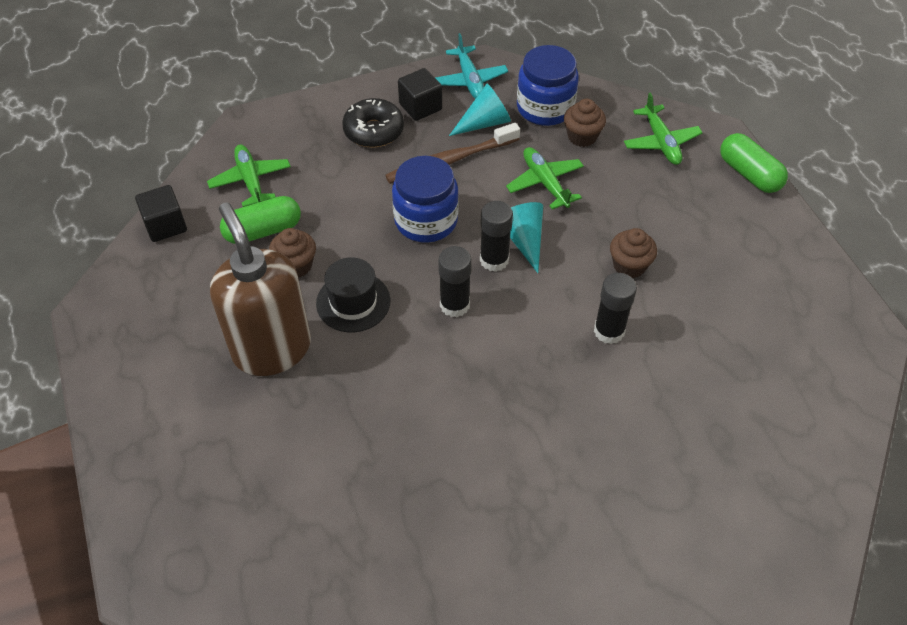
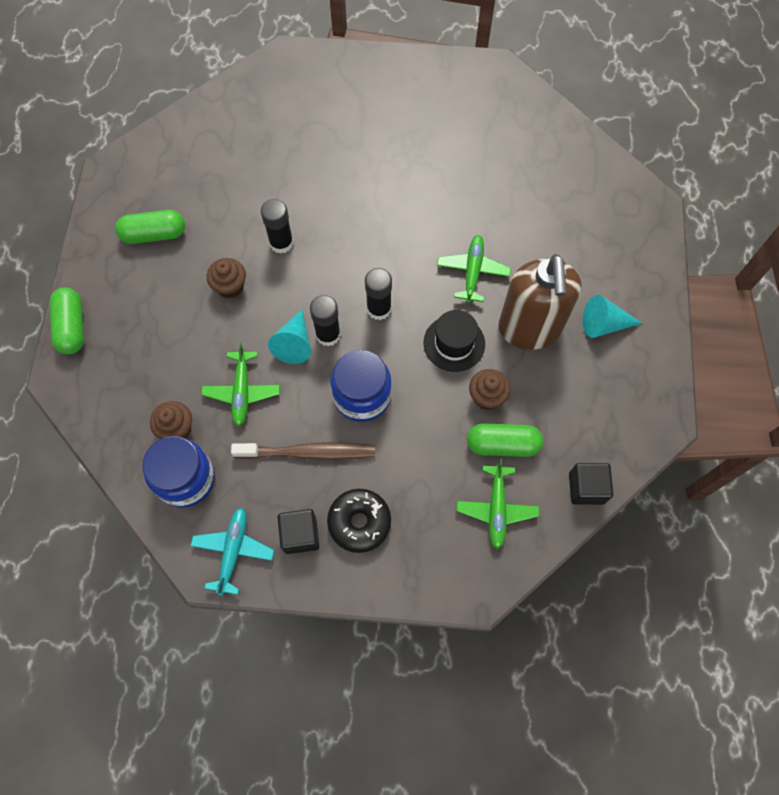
camera: 155 degrees left, 15 degrees up
turquoise cone [449,84,511,136] -> turquoise cone moved to [583,295,643,338]
green plane [624,92,703,165] -> green plane moved to [437,235,511,303]
none -> green capsule [115,210,185,244]

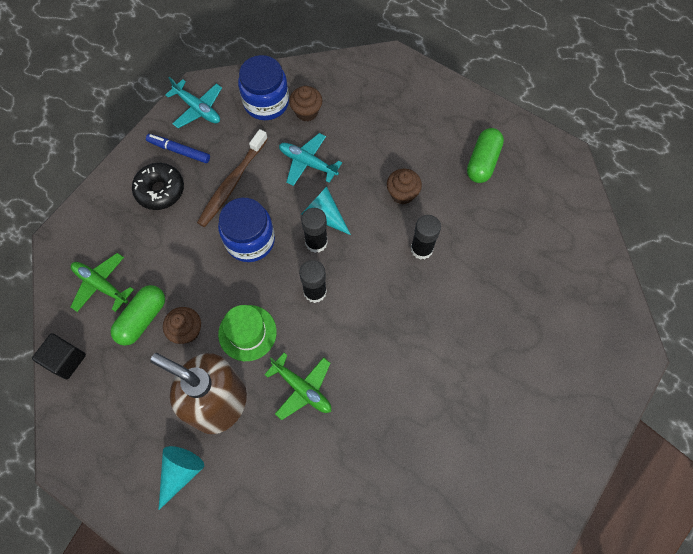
camera: 120 degrees right, 0 degrees up
green capsule [50,287,84,354] -> none
green plane [201,342,280,426] -> turquoise plane [279,133,342,186]
black cube [278,509,319,554] -> blue marker [146,134,210,163]
black hat [424,310,485,372] -> green hat [218,305,277,361]

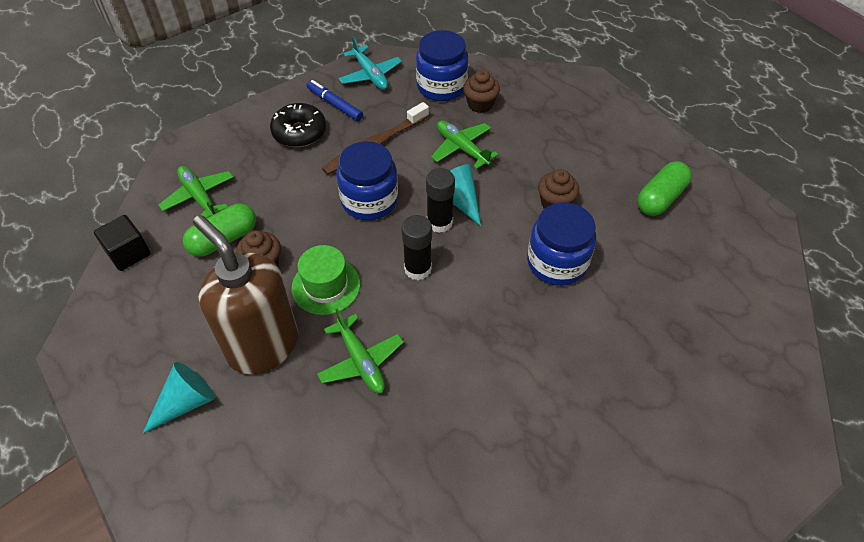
camera: 20 degrees right, 15 degrees down
turquoise plane [279,133,342,186] -> green plane [431,121,499,169]
black glue stick [411,215,441,260] -> blue jar [527,202,596,286]

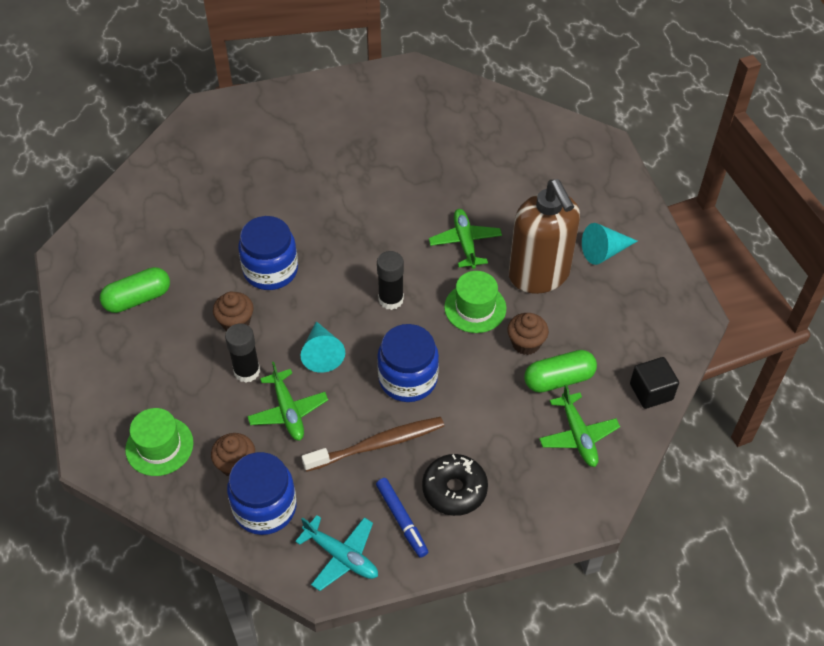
camera: 160 degrees left, 0 degrees up
turquoise plane [339,36,402,90] -> turquoise plane turned 135 degrees clockwise [295,515,378,591]
black glue stick [426,168,455,233] -> black glue stick moved to [225,323,260,383]
none -> green hat [125,408,194,476]

